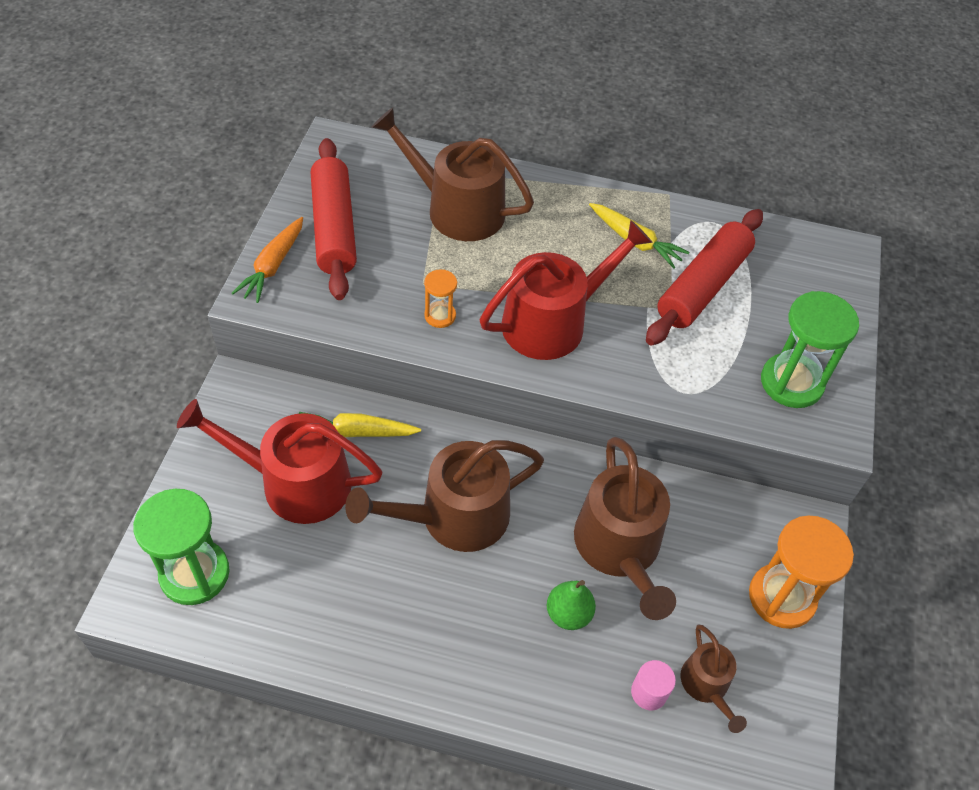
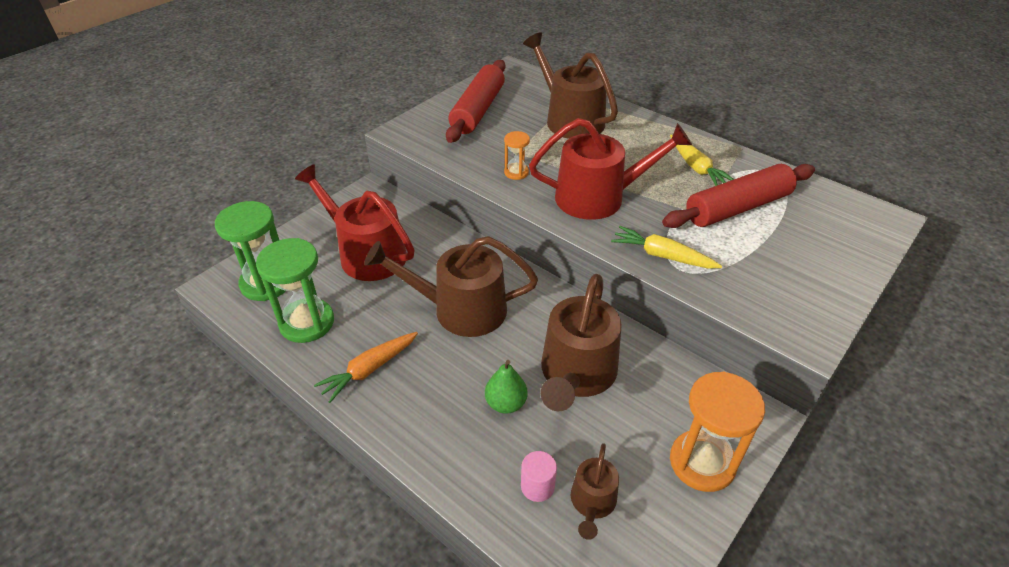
camera: 30 degrees right, 10 degrees down
orange carrot [232,217,303,303] -> orange carrot moved to [314,332,418,403]
yellow carrot [299,412,421,437] -> yellow carrot moved to [611,226,722,269]
green hourglass [761,291,859,408] -> green hourglass moved to [256,238,334,343]

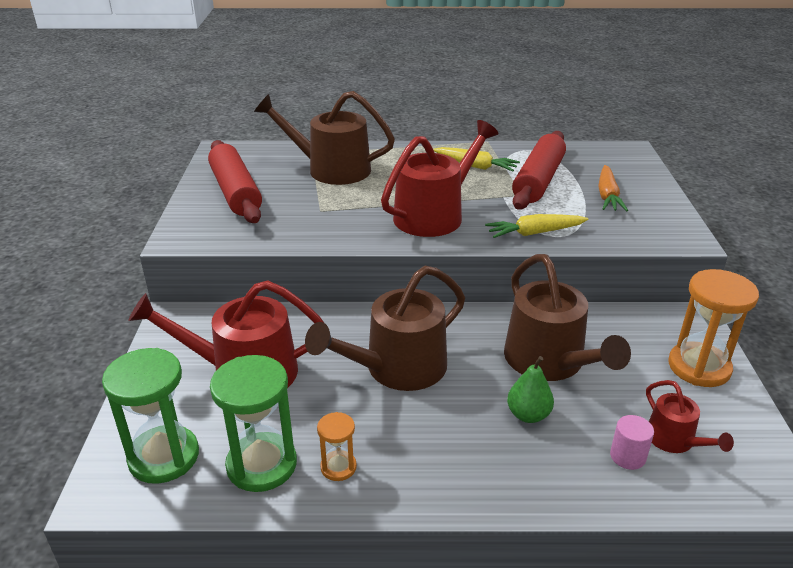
camera: 40 degrees left, 10 degrees down
orange carrot [314,332,418,403] -> orange carrot moved to [598,165,628,211]
orange hourglass [504,131,530,180] -> orange hourglass moved to [317,412,357,481]
brown watering can [571,443,619,540] -> red watering can [646,380,734,453]

